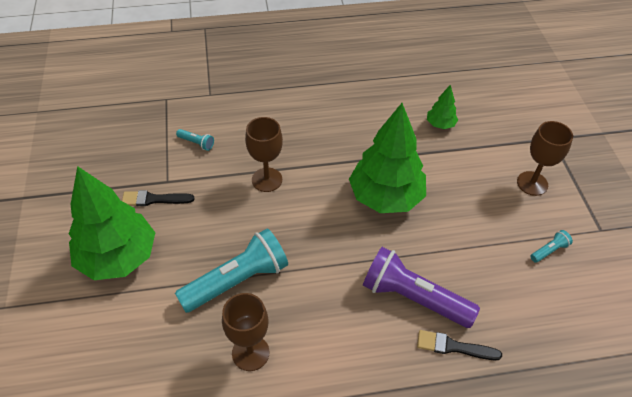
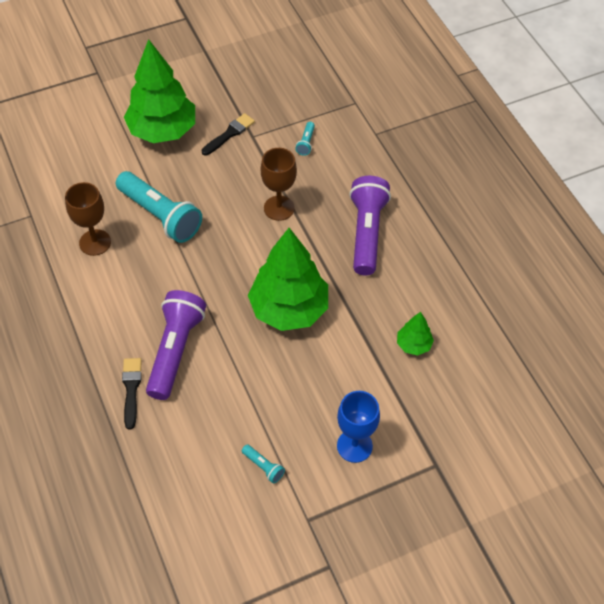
camera: 75 degrees right, 5 degrees up
black brush [122,190,195,206] -> black brush turned 60 degrees clockwise [202,113,255,156]
brown goblet [517,121,573,196] -> blue goblet [337,391,380,463]
none -> purple flashlight [349,176,391,275]

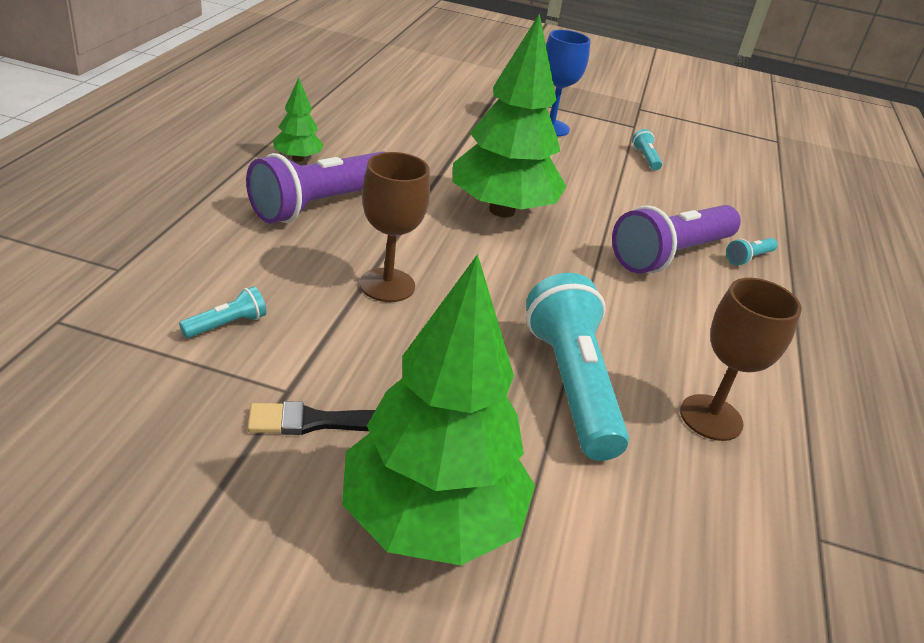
camera: 145 degrees left, 20 degrees down
black brush [122,358,142,430] -> turquoise flashlight [726,238,778,265]
green tree [397,312,434,356] -> green tree moved to [273,78,324,162]

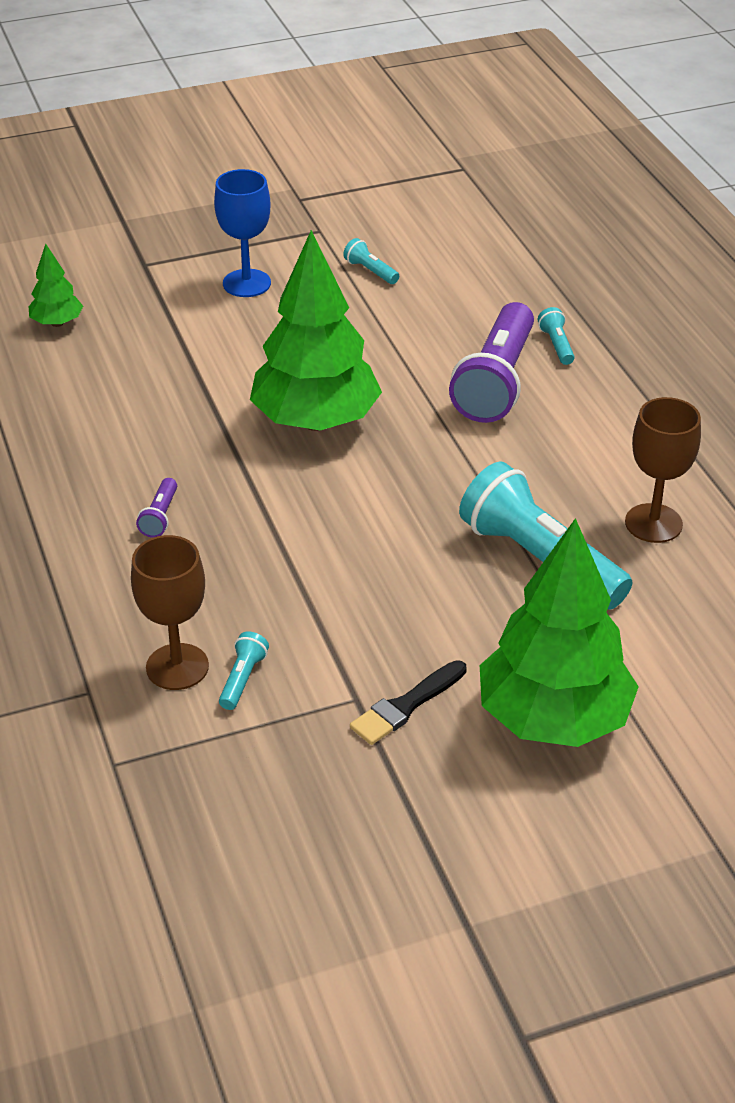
camera: 30 degrees left, 5 degrees up
purple flashlight [246,151,385,224] -> purple flashlight [136,478,177,538], size x0.42
green tree [273,78,324,162] -> green tree moved to [28,244,83,327]
brown goblet [359,152,430,302] -> brown goblet moved to [131,535,209,690]
turquoise flashlight [726,238,778,265] -> turquoise flashlight turned 150 degrees clockwise [538,307,575,365]

